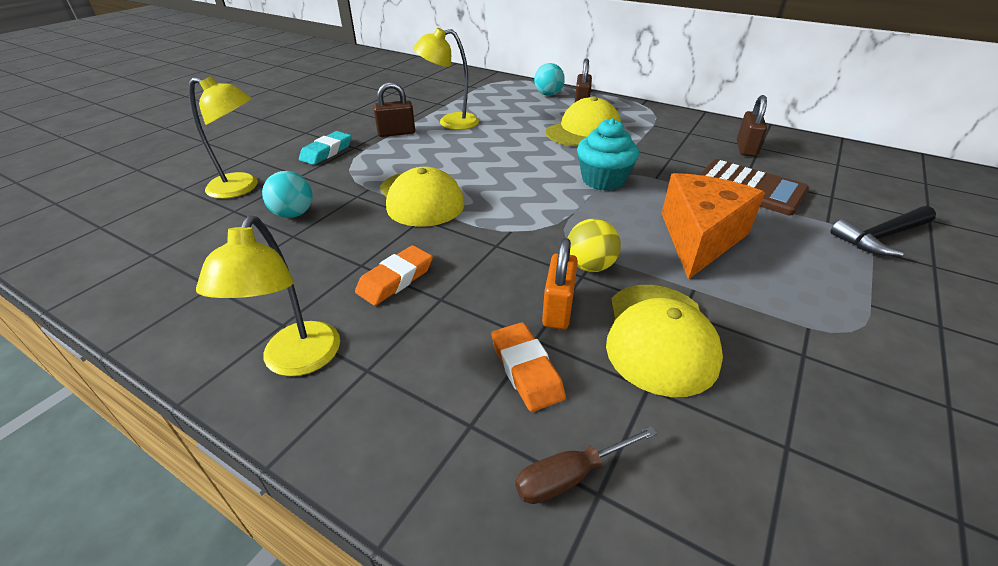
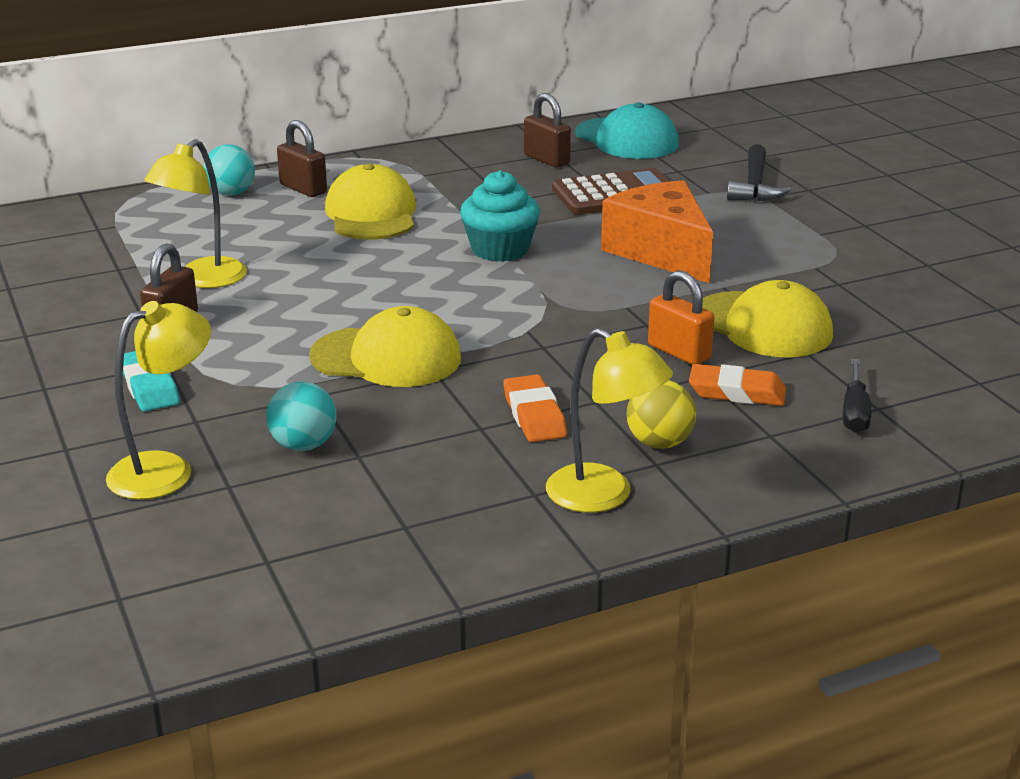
camera: 55 degrees left, 10 degrees down
brown screwdriver [515,426,657,504] -> black screwdriver [843,359,871,433]
yellow ball [568,218,621,272] -> yellow ball moved to [626,380,696,449]
none -> turquoise cap [575,102,679,159]

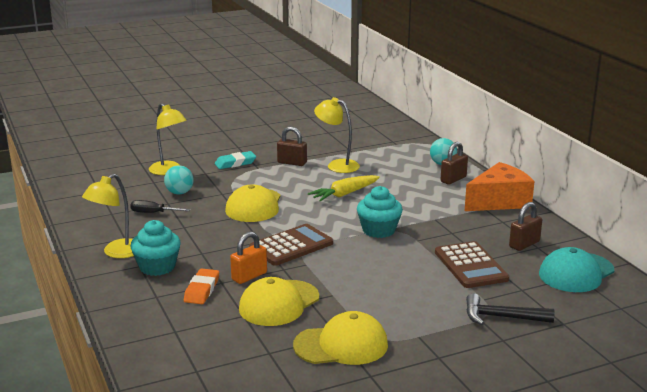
camera: 90 degrees right, 5 degrees down
yellow cap [325,163,416,240] -> yellow cap moved to [293,311,388,365]
orange eraser [503,374,567,442] -> none
orange cheese [601,180,713,283] -> orange cheese moved to [465,162,535,211]
yellow ball [626,380,696,449] -> turquoise cupcake [131,220,181,276]
black screwdriver [843,359,871,433] -> black screwdriver moved to [130,200,191,213]
none -> brown calculator [249,224,333,266]
none -> yellow carrot [308,175,380,202]

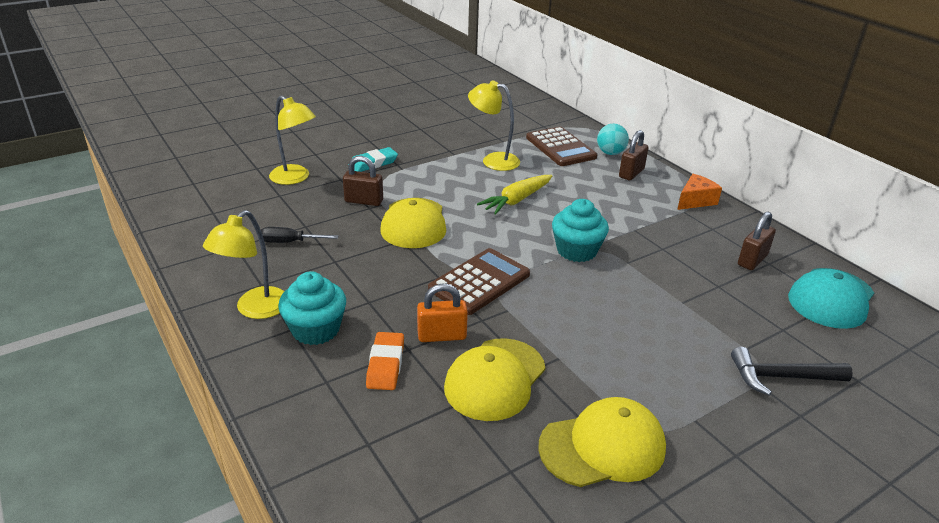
camera: 10 degrees left, 10 degrees up
turquoise ball [164,165,194,195] -> none
orange padlock [230,232,267,284] -> orange padlock turned 45 degrees clockwise [417,284,468,342]
brown padlock [277,127,307,166] -> brown padlock moved to [343,156,383,206]
brown calculator [435,241,509,288] -> brown calculator moved to [526,127,597,166]
orange cheese [465,162,535,211] -> orange cheese [677,174,722,210], size x0.57

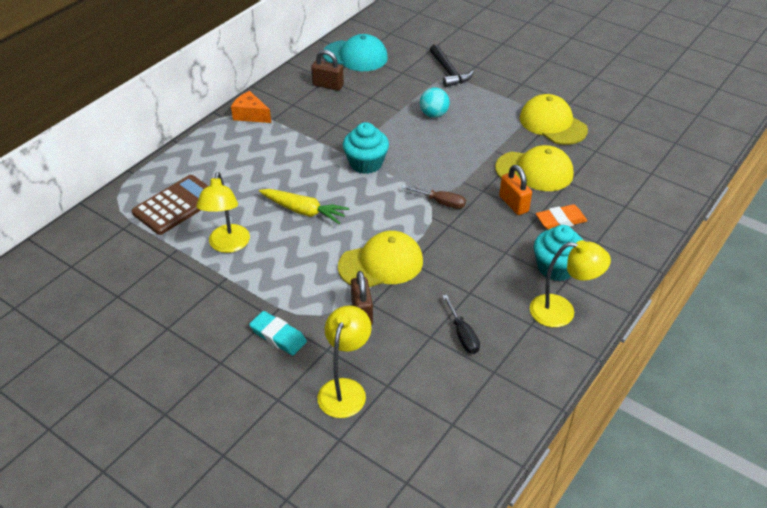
camera: 110 degrees left, 10 degrees up
brown calculator [428,248,530,315] -> brown screwdriver [402,185,466,209]
turquoise ball [597,124,629,155] -> turquoise ball moved to [420,88,450,118]
brown padlock [619,130,649,180] -> none

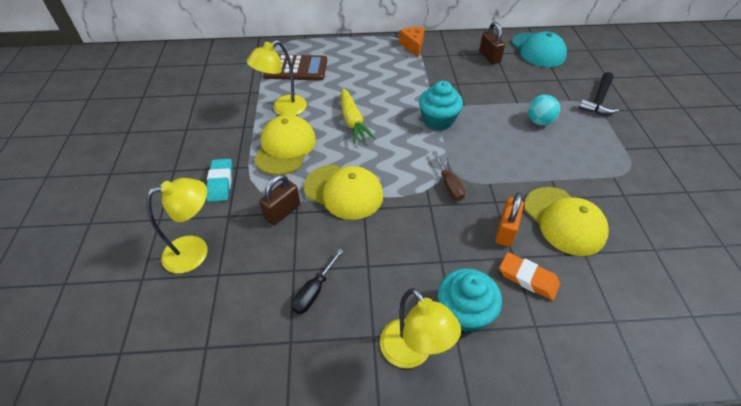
camera: 50 degrees right, 5 degrees up
yellow cap [520,94,588,145] -> yellow cap moved to [254,115,316,175]

